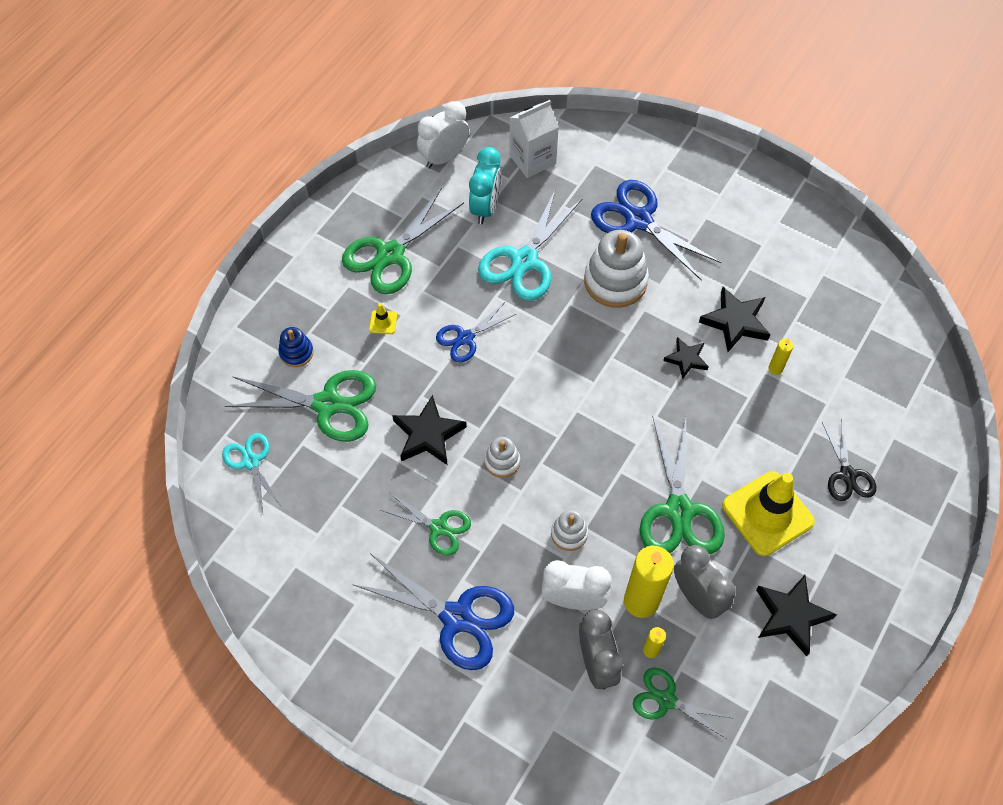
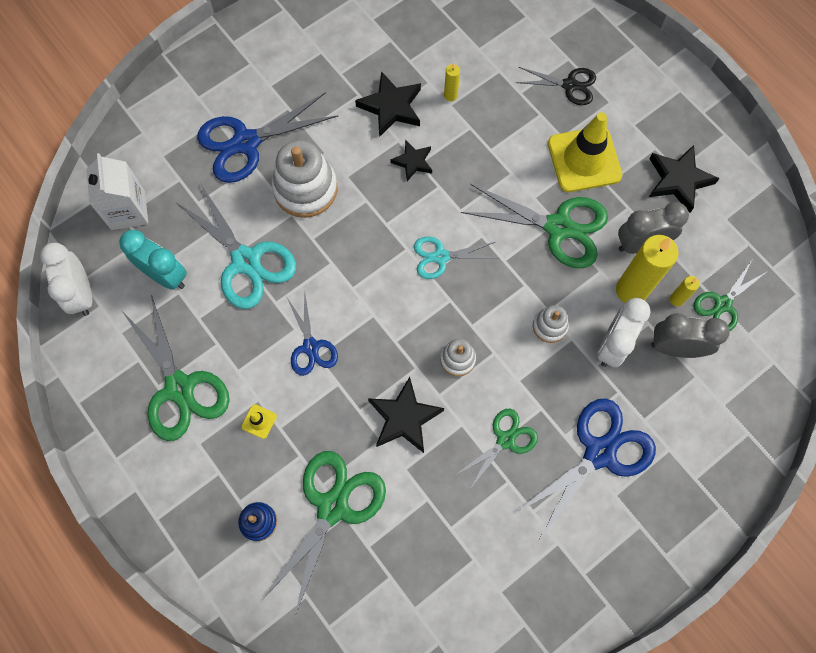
camera: 70 degrees left, 10 degrees up
turquoise scissors [222,433,281,513] -> turquoise scissors moved to [414,236,500,279]

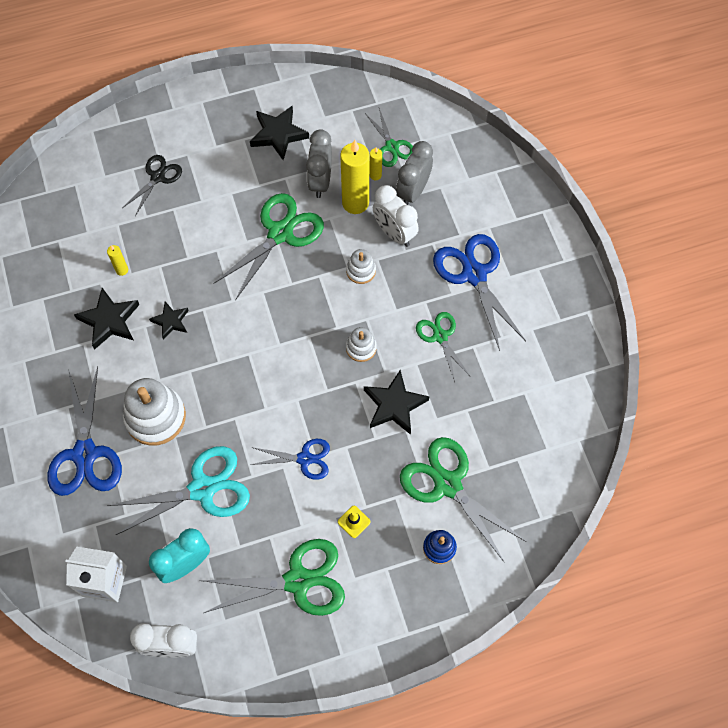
camera: 70 degrees left, 5 degrees down
turquoise scissors [414,236,500,279] -> none
yellow traffic cone [548,112,622,192] -> none

